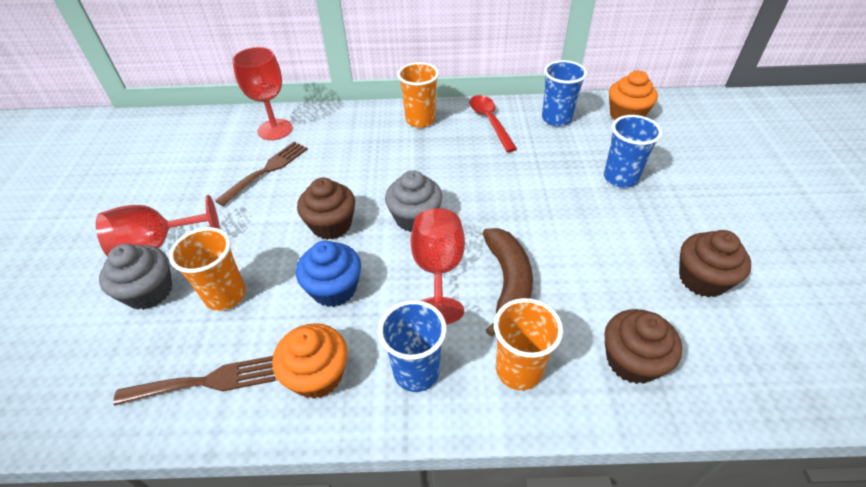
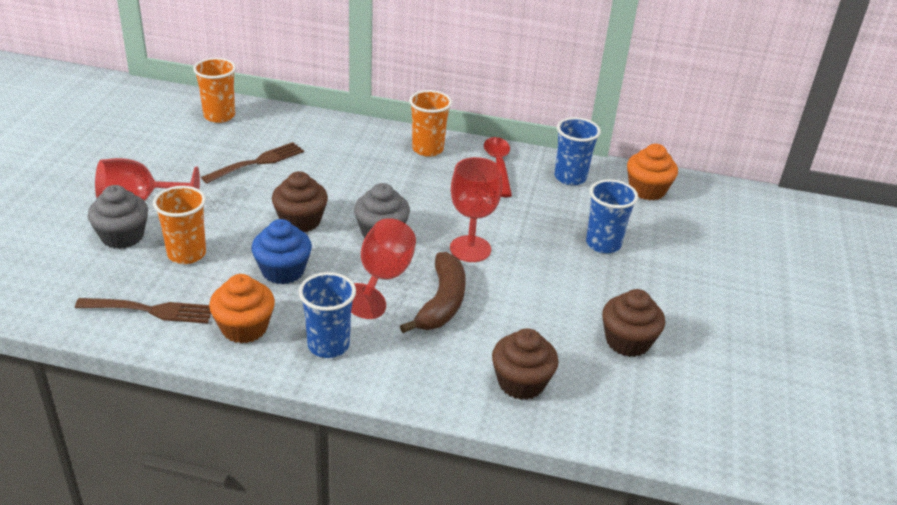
camera: 10 degrees right, 10 degrees down
red goblet [232,47,293,140] -> red goblet moved to [450,157,502,262]
orange cup [494,298,563,390] -> orange cup moved to [193,58,236,123]

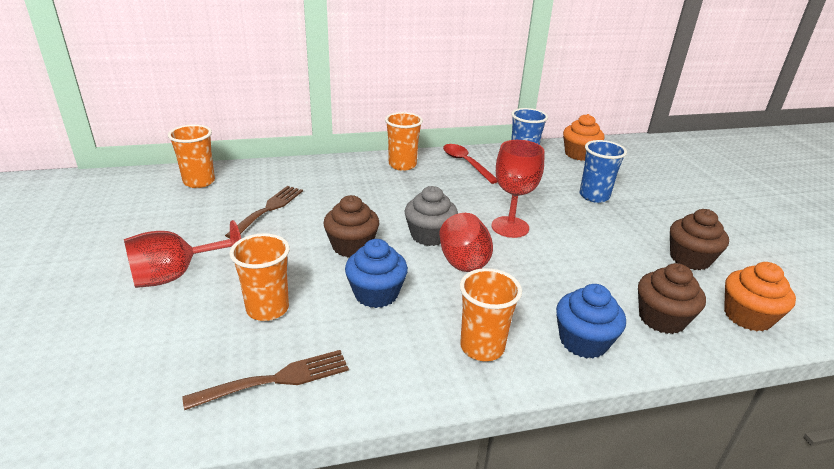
camera: 25 degrees left, 5 degrees down
grey cupcake [88,185,148,249] -> none
orange cupcake [209,274,275,343] -> orange cupcake moved to [724,262,796,331]
blue cup [299,272,356,358] -> orange cup [460,268,522,361]
brown banana [400,252,466,333] -> none
none -> blue cupcake [556,284,626,358]

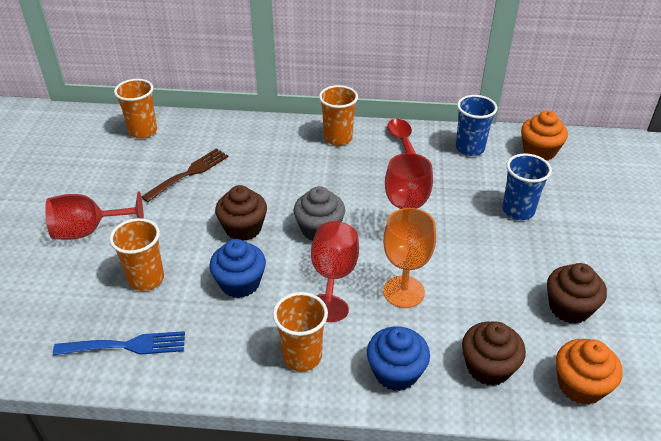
camera: 20 degrees right, 10 degrees up
brown fork [182,350,349,410] -> blue fork [53,331,185,355]
none -> orange goblet [383,208,436,308]

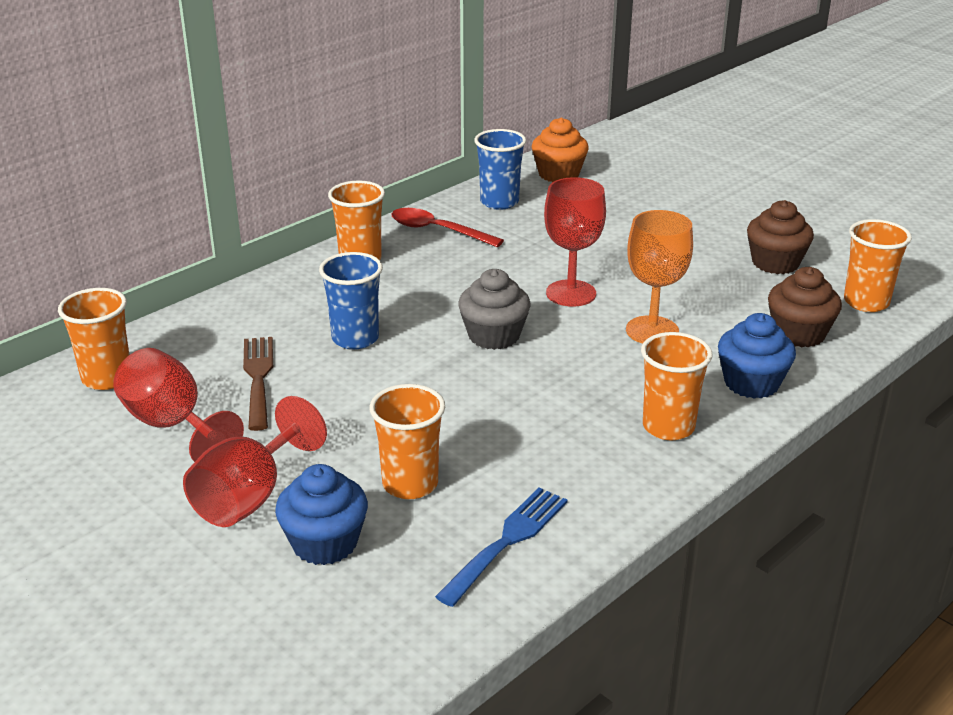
camera: 50 degrees left, 10 degrees down
blue cupcake [209,239,266,298] -> blue cupcake moved to [275,464,368,565]
brown cupcake [215,185,267,241] -> none
red goblet [311,221,359,322] -> red goblet moved to [113,348,244,462]
blue cup [502,153,552,220] -> blue cup moved to [319,252,383,350]
orange cupcake [556,339,623,405] -> orange cup [844,219,912,312]

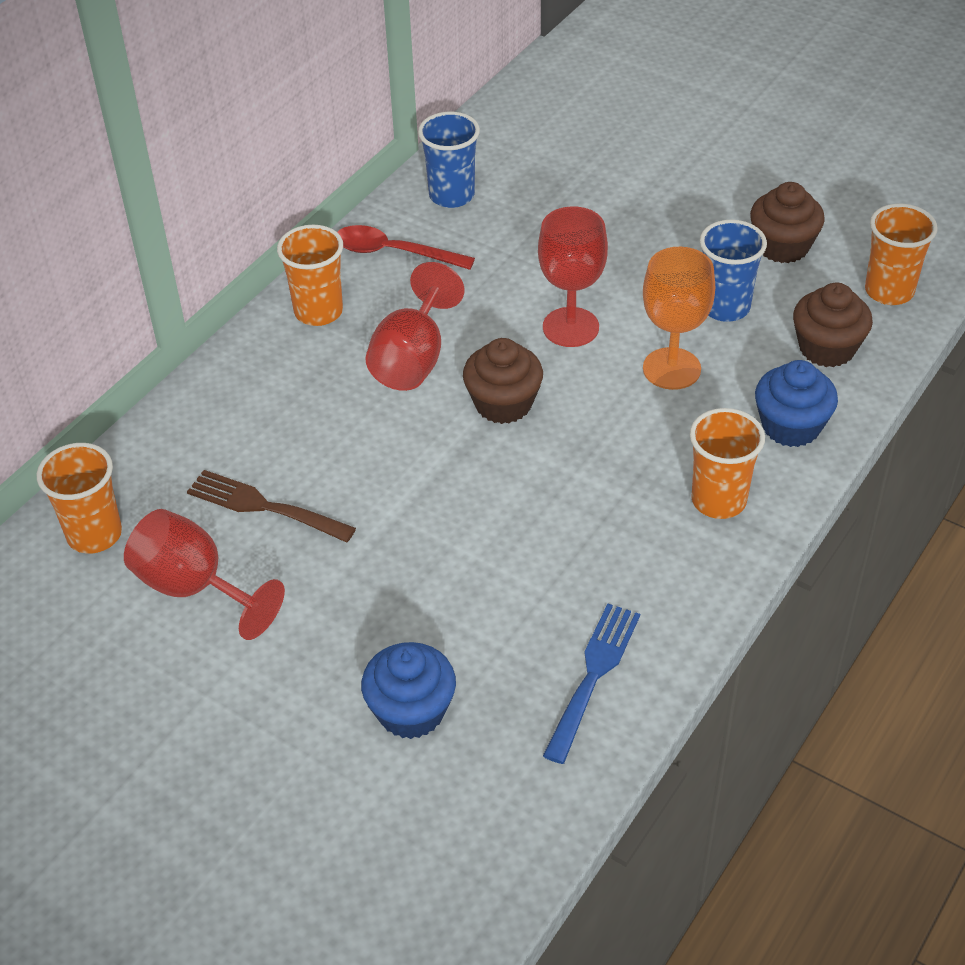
camera: 10 degrees left, 15 degrees up
red goblet [183,396,327,527] -> red goblet moved to [365,262,464,391]
brown fork [243,337,273,431] -> brown fork turned 45 degrees counterclockwise [187,470,356,543]
blue cup [319,252,383,350] -> blue cup moved to [700,220,767,322]
orange cup [370,384,445,499] -> none
grey cupcake [458,269,530,350] -> brown cupcake [463,338,543,424]
orange cupcake [532,117,589,182] -> none

